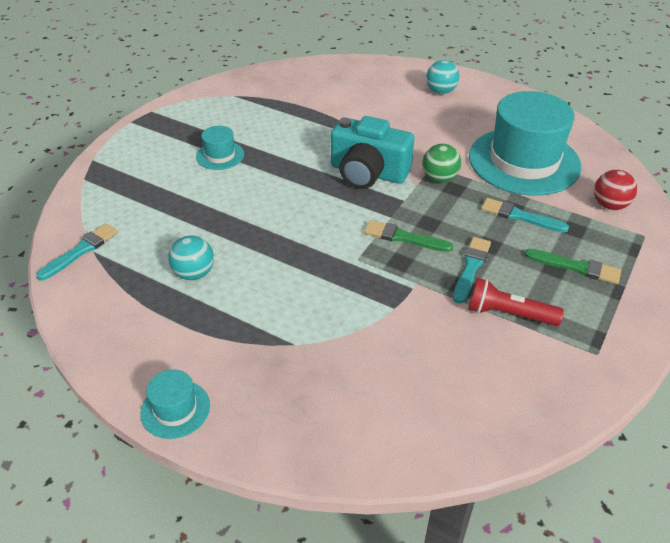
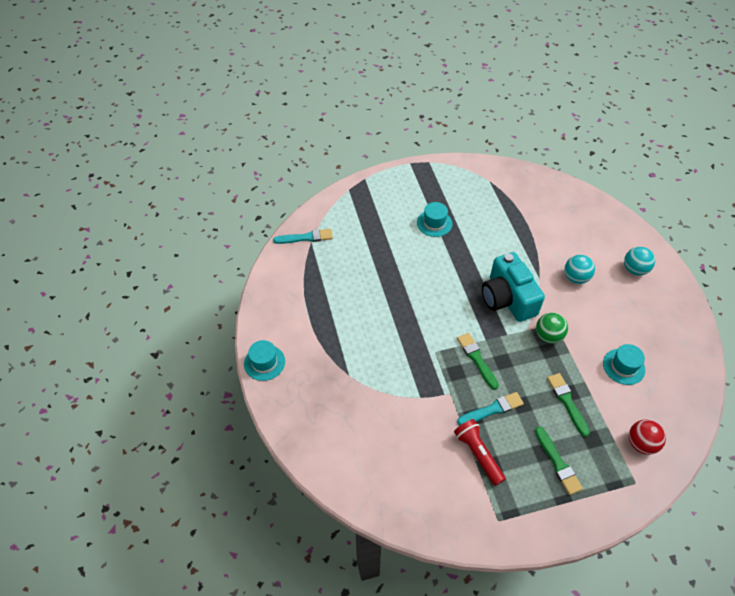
camera: 45 degrees right, 10 degrees up
turquoise ball [168,235,214,280] -> turquoise ball moved to [565,255,595,284]
turquoise hat [469,91,581,196] -> turquoise hat [603,344,645,385], size x0.44
turquoise brush [481,198,569,233] -> green brush [547,373,590,437]

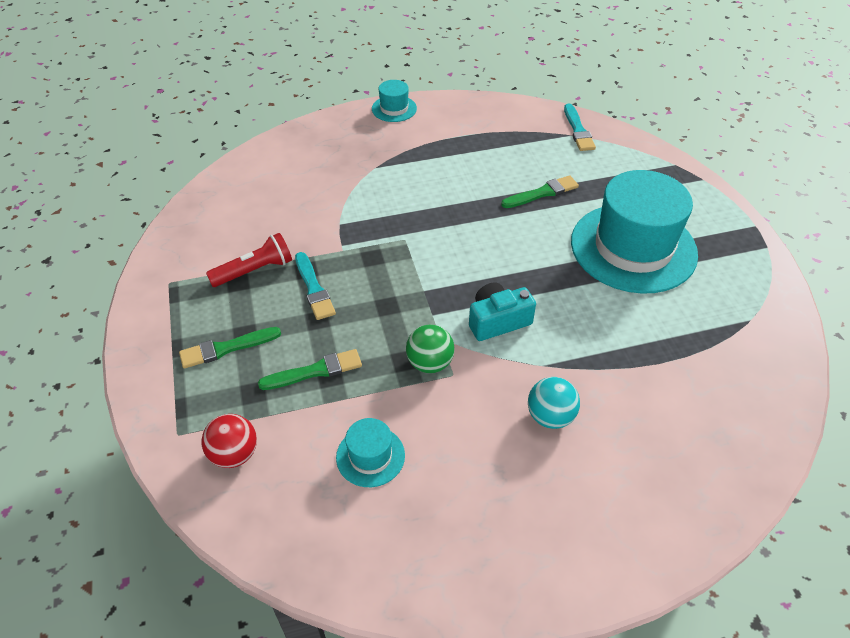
camera: 90 degrees right, 5 degrees down
turquoise hat [417,202,452,237] -> turquoise hat [571,170,698,294], size x2.28
green brush [457,333,499,390] -> green brush moved to [501,175,579,208]
turquoise camera [482,252,545,322] -> turquoise camera [469,283,536,341], size x0.65
turquoise ball [624,247,655,276] -> none

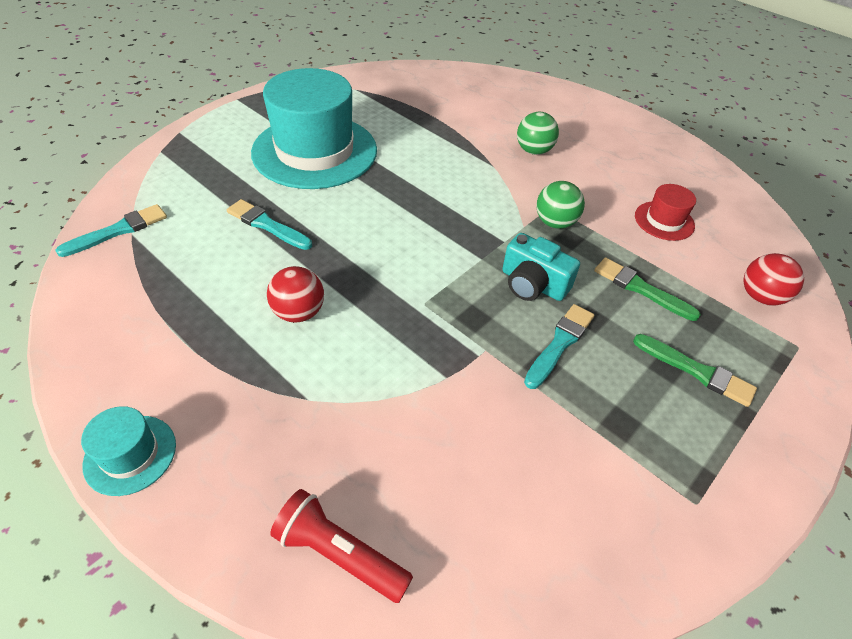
camera: 125 degrees left, 0 degrees up
red flashlight [206,233,292,287] -> red flashlight moved to [270,489,413,603]
turquoise hat [336,418,405,487] -> red hat [635,184,696,241]
turquoise camera [469,283,536,341] -> turquoise camera moved to [502,233,580,301]
green brush [501,175,579,208] -> turquoise brush [227,199,312,250]
turquoise ball [528,377,580,429] -> green ball [517,112,559,155]
none -> red ball [267,266,324,323]

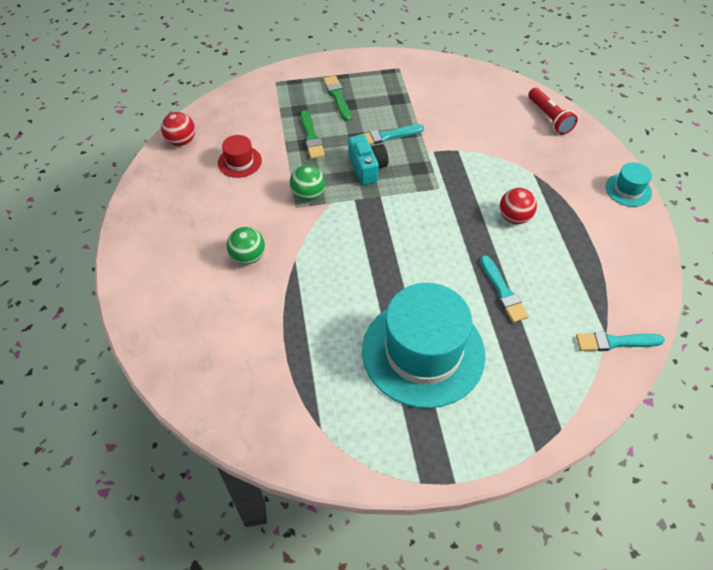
camera: 140 degrees left, 5 degrees up
red ball [744,253,804,305] -> red ball moved to [161,112,195,146]

